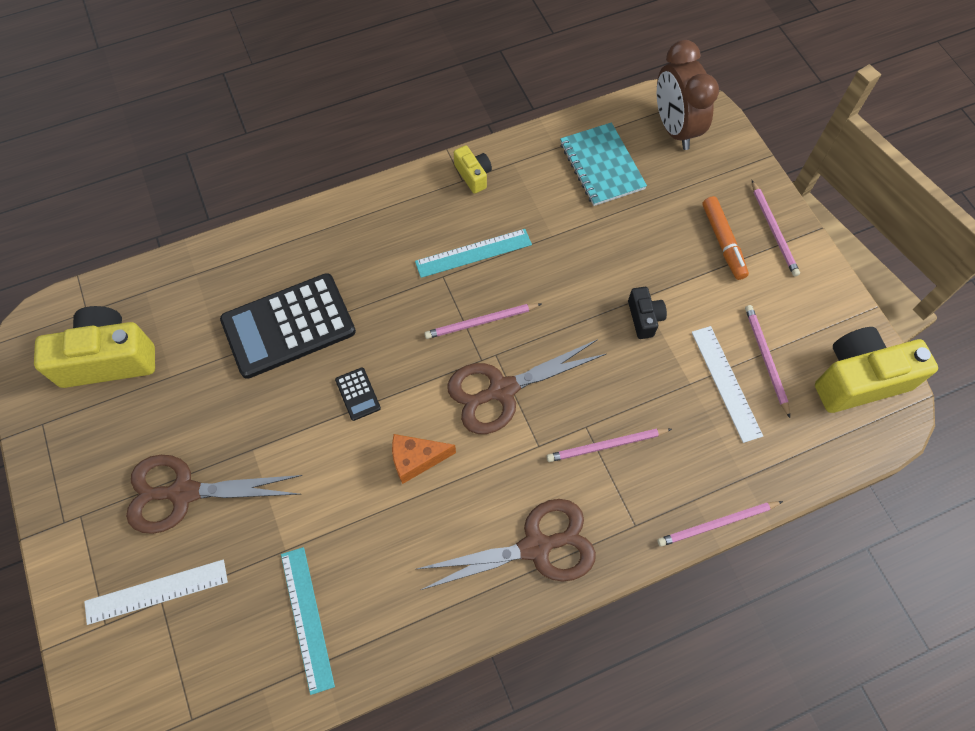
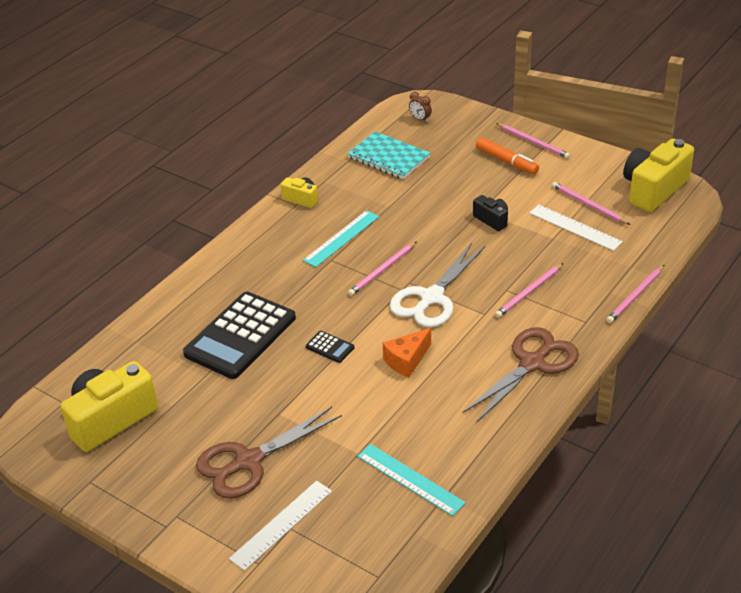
camera: 30 degrees left, 25 degrees down
brown scissors [447,339,606,434] -> white scissors [390,243,485,328]
brown clock [657,40,719,150] -> brown clock [409,92,432,123], size x0.40

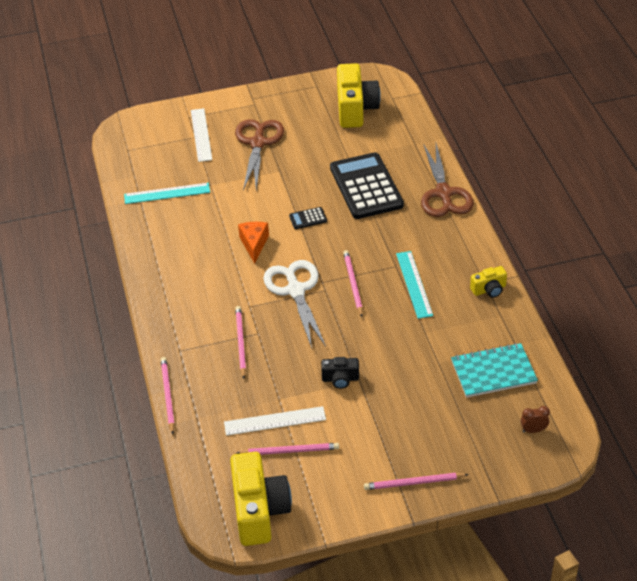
camera: 130 degrees right, 5 degrees up
brown scissors [463,327,579,423] -> brown scissors moved to [421,144,474,217]
orange marker [476,137,539,174] -> none

